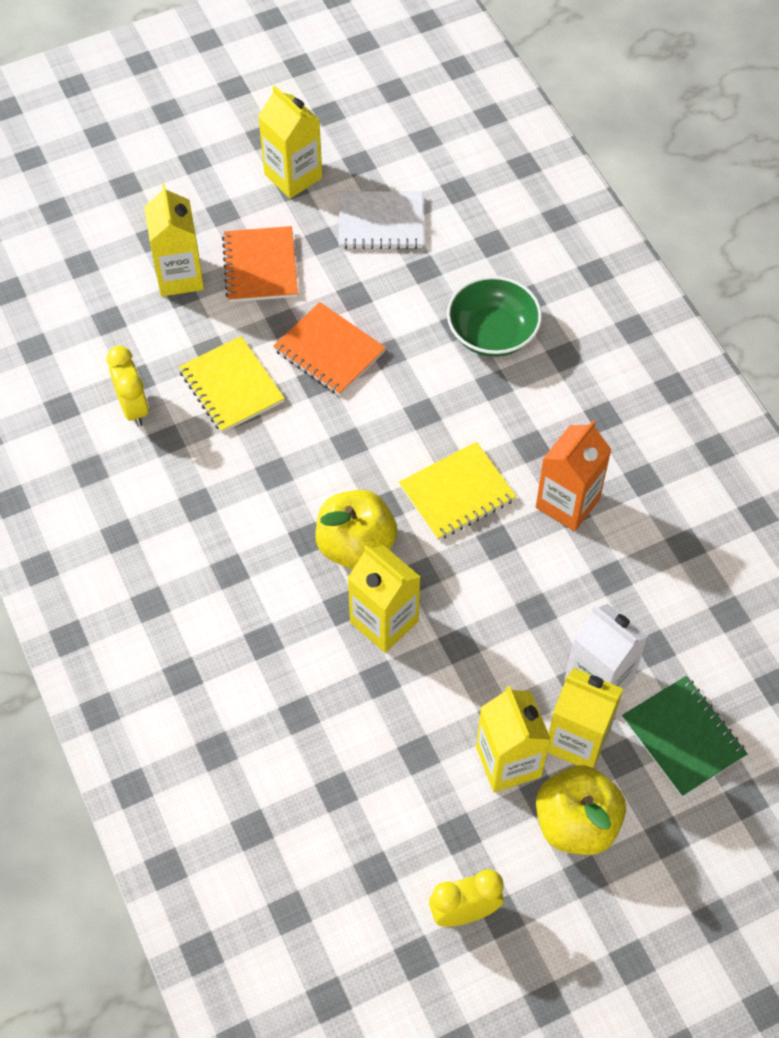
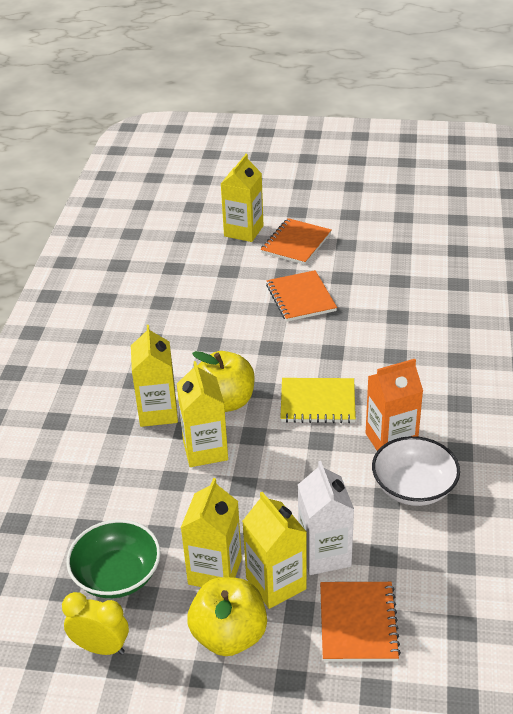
camera: 35 degrees right, 20 degrees down
yellow clock [106,346,149,427] -> none
yellow notebook [179,336,285,433] -> none
yellow carton [258,85,322,199] -> yellow carton moved to [131,325,178,427]
white notebook [338,191,423,249] -> none
green bowl [447,276,542,357] -> green bowl moved to [66,520,161,598]
green notebook [622,676,748,797] -> orange notebook [320,582,401,662]
none -> white bowl [372,436,460,506]

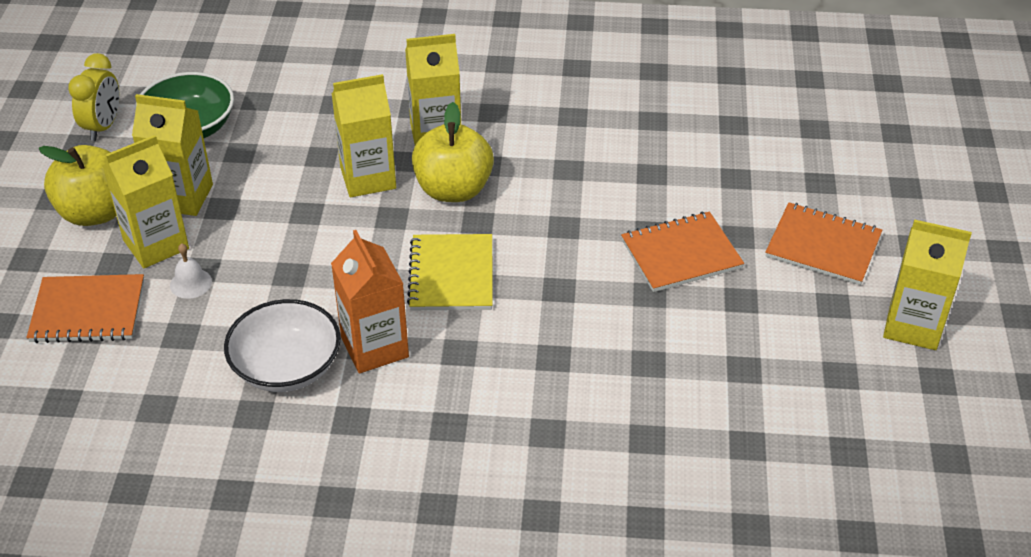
camera: 85 degrees right, 5 degrees up
yellow carton [221,154,263,242] -> yellow carton moved to [883,219,972,350]
white carton [298,461,354,575] -> white bell [170,243,212,299]

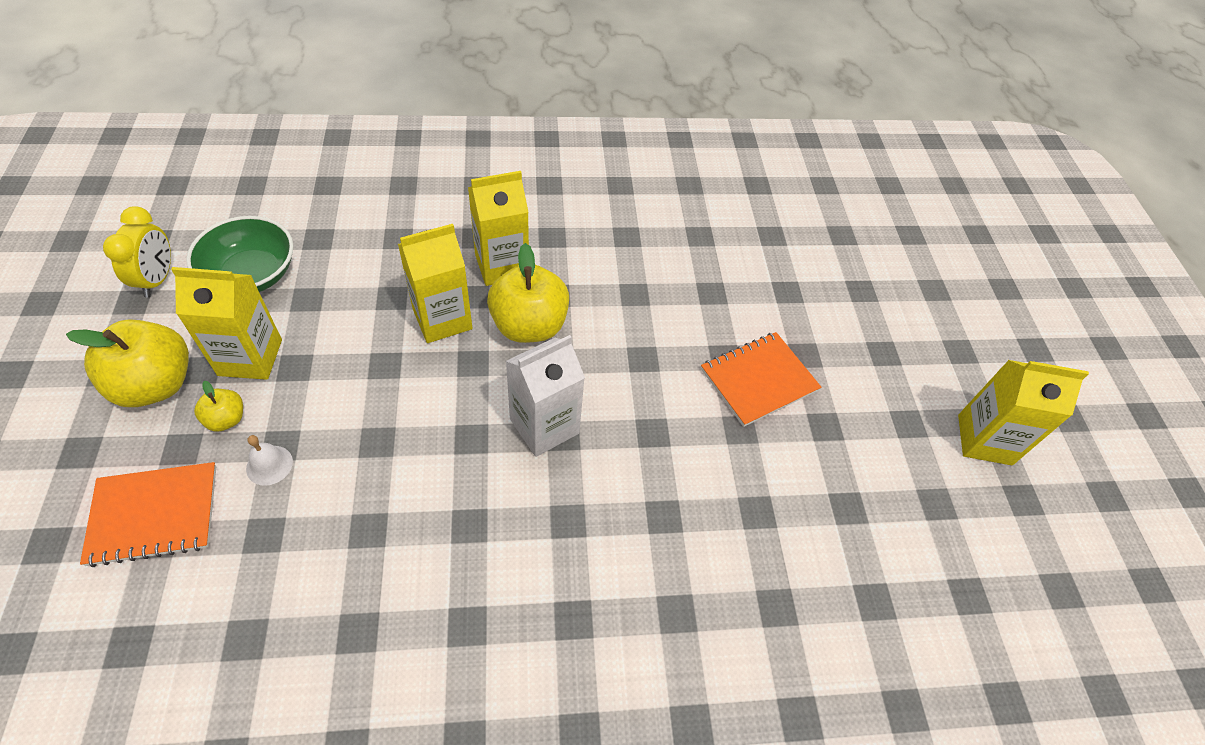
camera: 15 degrees left, 10 degrees up
yellow carton [103,135,189,268] -> yellow apple [194,381,243,432]
white bowl [224,299,341,392] -> none
orange carton [331,230,409,373] -> none
yellow notebook [407,234,493,310] -> white carton [506,335,585,457]
orange notebook [765,203,882,285] -> none

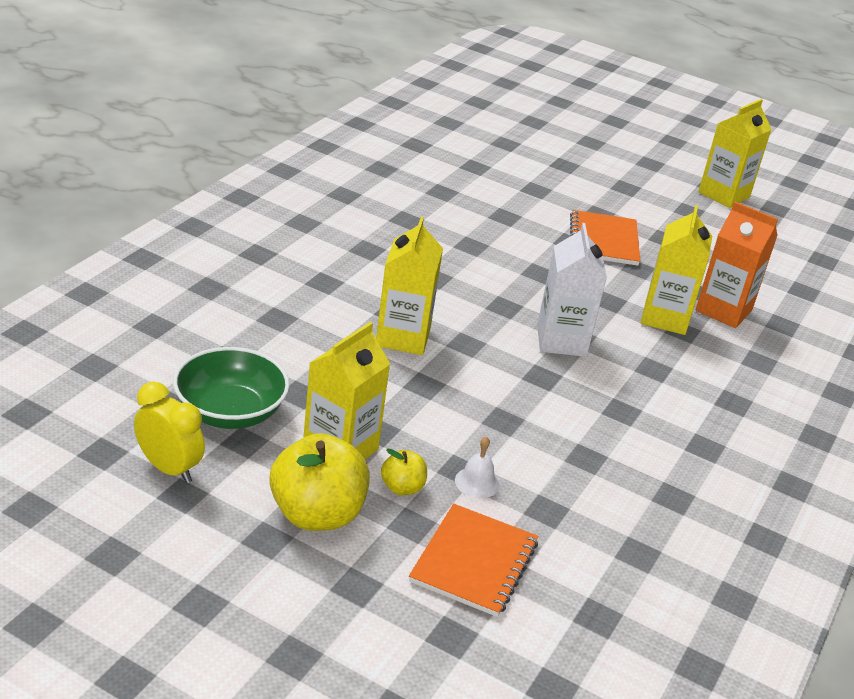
camera: 55 degrees left, 20 degrees down
yellow carton [468,171,529,286] -> yellow carton moved to [641,205,712,335]
yellow apple [487,243,569,343] -> none
none -> orange carton [696,202,778,328]

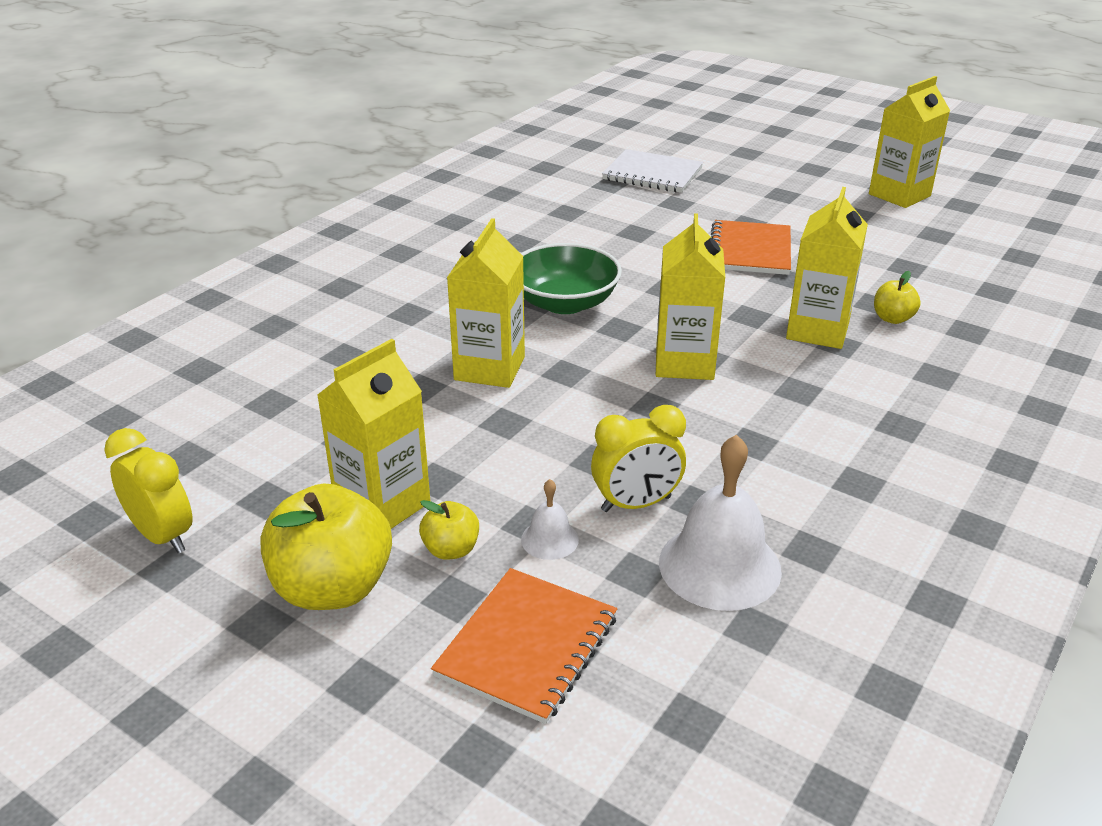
camera: 10 degrees right, 0 degrees up
green bowl [173,347,290,429] -> green bowl moved to [521,243,622,314]
white carton [537,223,607,357] -> yellow carton [656,213,725,380]
orange carton [696,202,778,328] -> yellow apple [874,271,921,324]
none -> yellow clock [591,405,686,512]
none -> white notebook [602,149,703,193]
none -> white bell [659,434,782,611]

